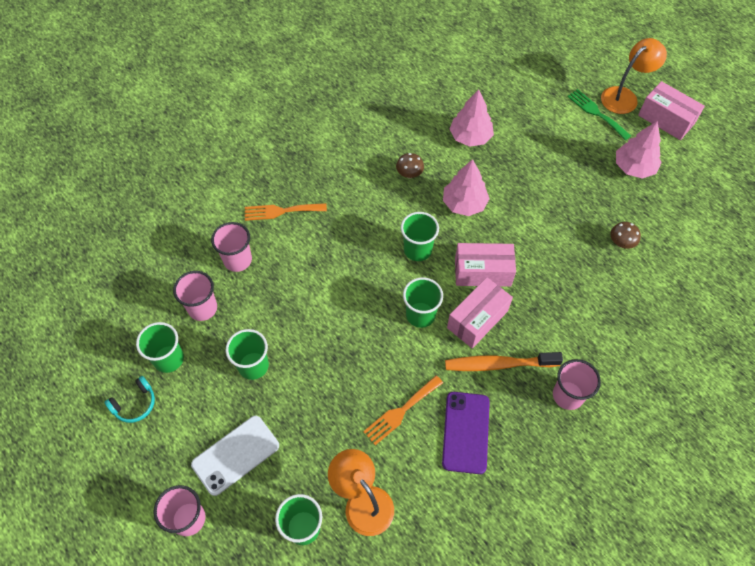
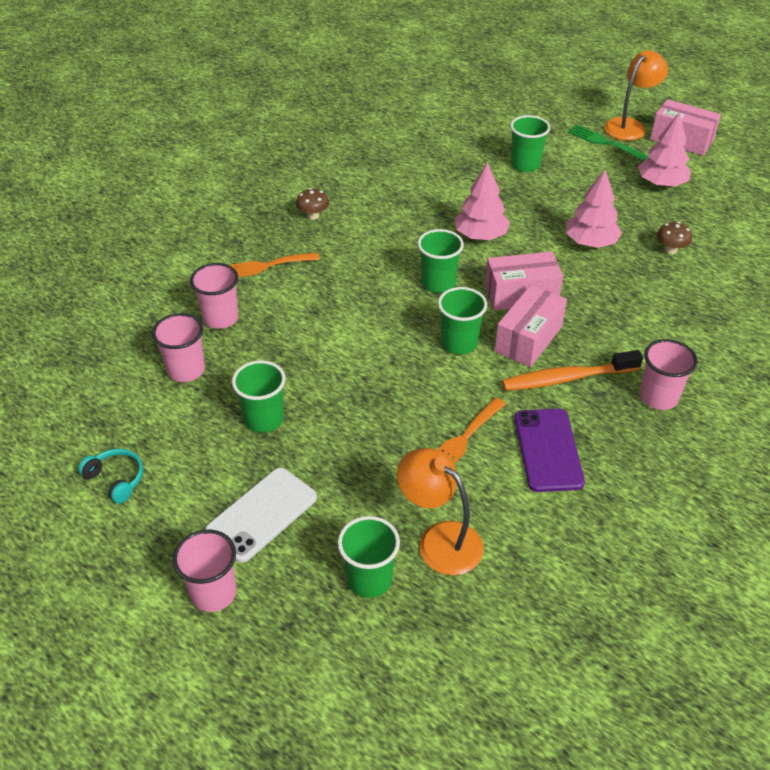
camera: 10 degrees left, 15 degrees down
turquoise headphones [104,376,155,423] -> turquoise headphones turned 90 degrees counterclockwise [78,449,143,503]
green cup [136,322,184,373] -> green cup moved to [510,115,550,172]
brown mushroom [396,153,424,179] -> brown mushroom moved to [296,188,329,220]
pink tree [449,89,494,147] -> pink tree moved to [566,170,622,248]

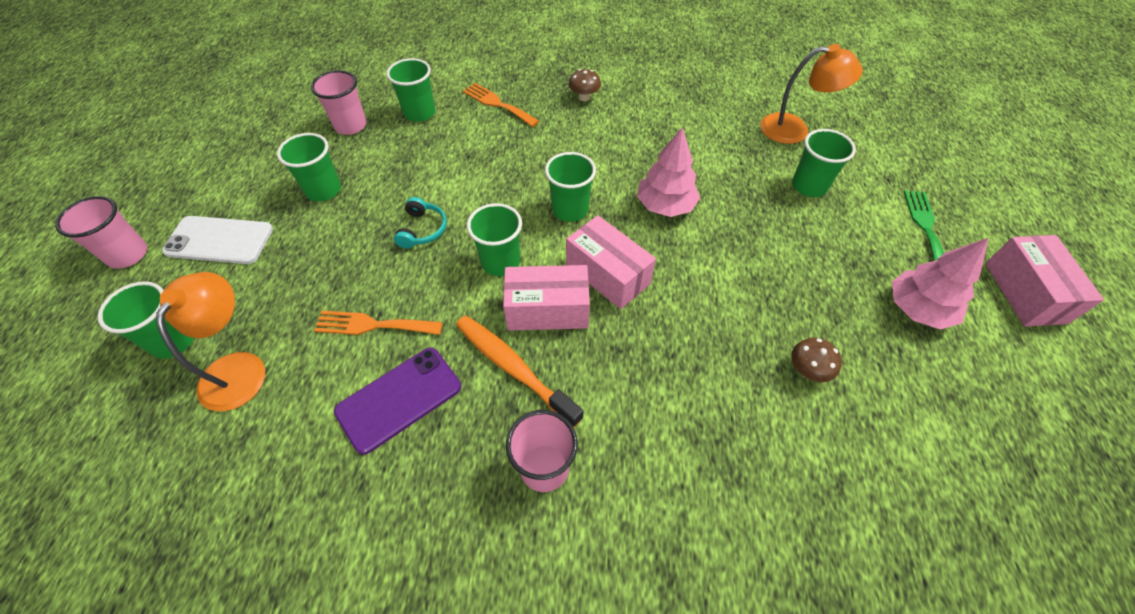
camera: 55 degrees right, 10 degrees up
turquoise headphones [78,449,143,503] -> turquoise headphones moved to [394,197,447,249]
pink cup [190,263,239,329] -> green cup [386,58,435,122]
pink tree [566,170,622,248] -> none
orange lamp [604,50,668,141] -> orange lamp moved to [760,44,863,144]

